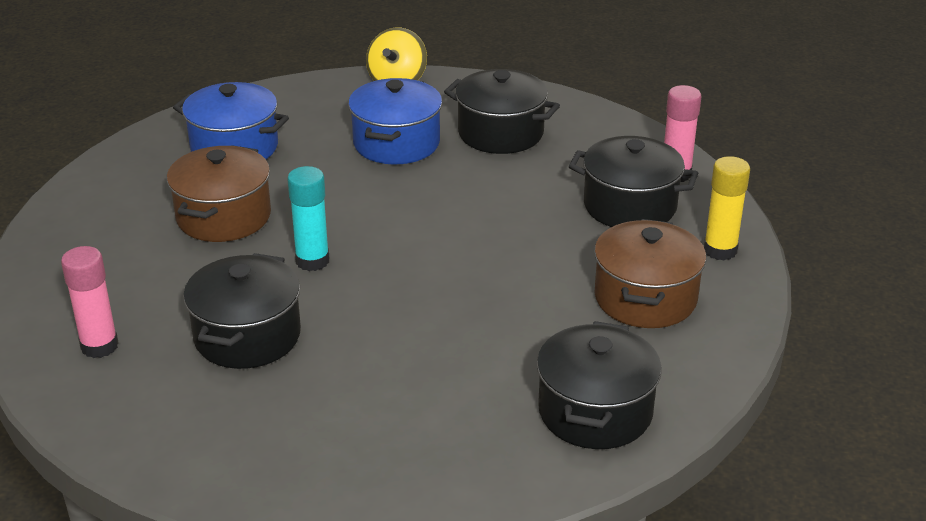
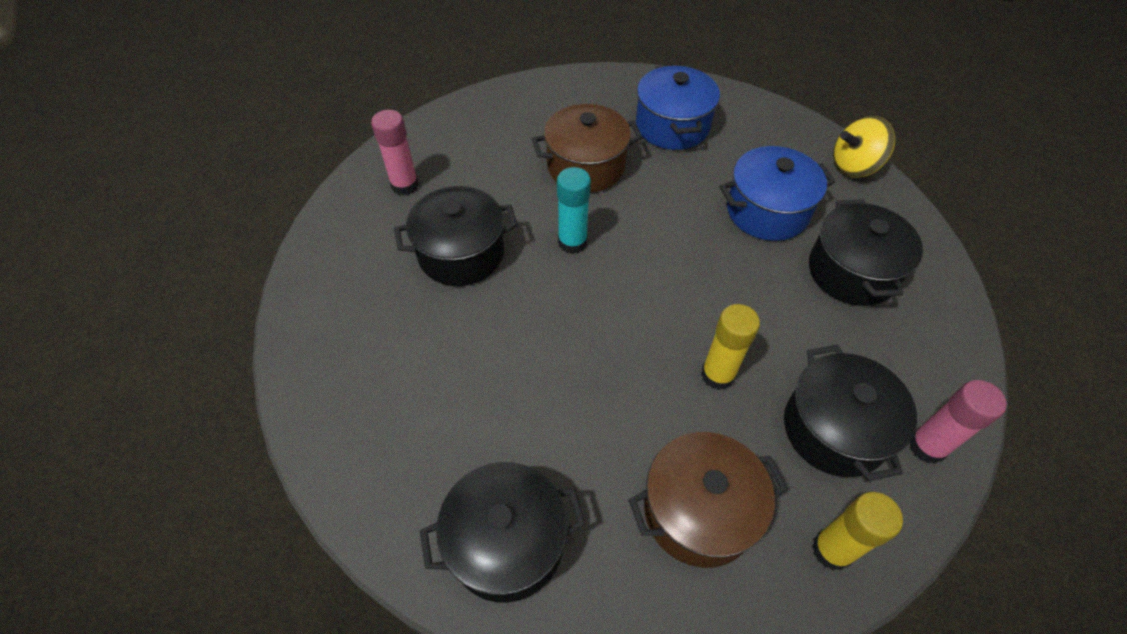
camera: 60 degrees right, 20 degrees up
none -> yellow glue stick [701,304,760,390]

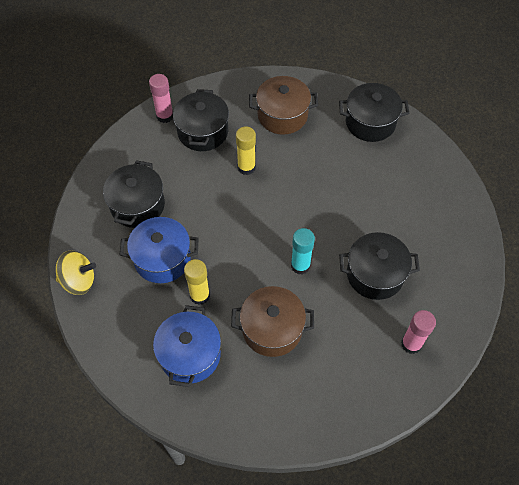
camera: 165 degrees left, 5 degrees up
yellow glue stick [812,492,903,570] -> yellow glue stick moved to [184,259,210,305]

